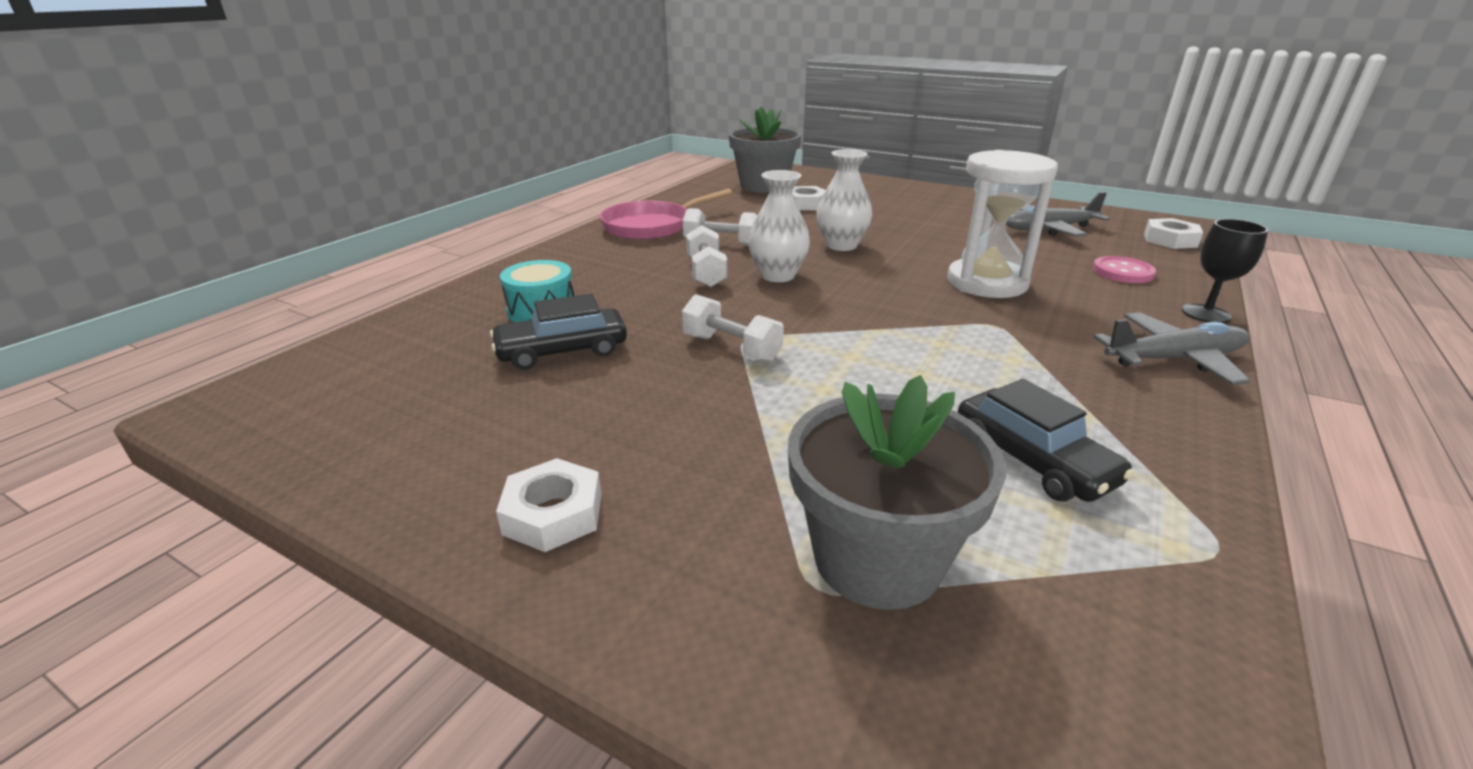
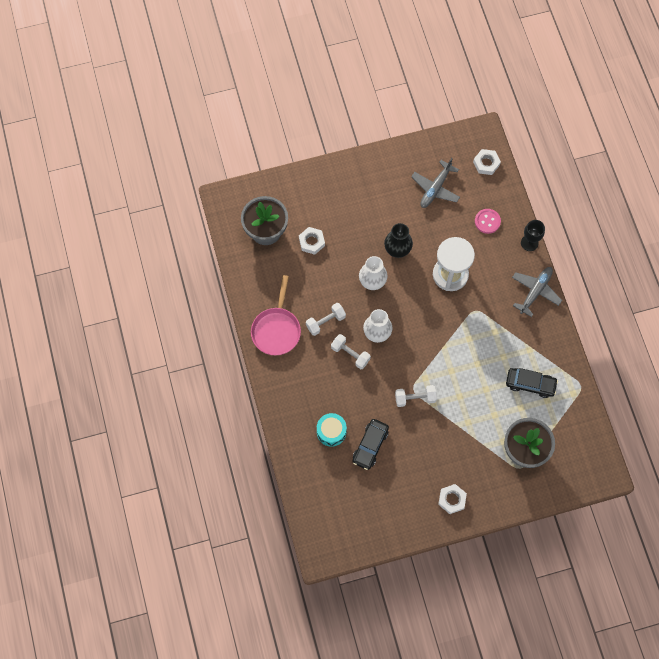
camera: 45 degrees left, 40 degrees up
none -> black vase [384,223,413,258]

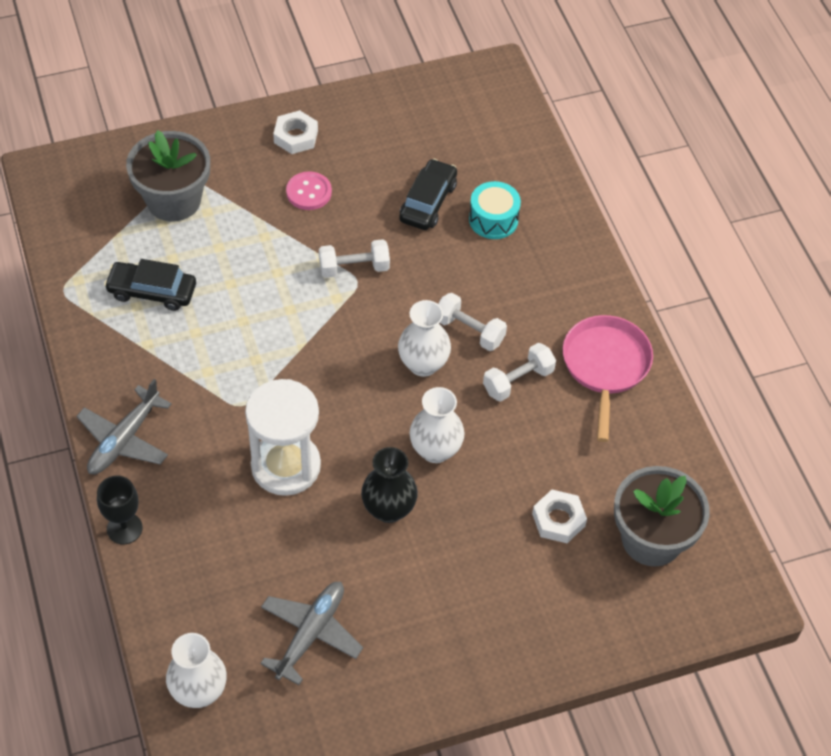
camera: 175 degrees right, 15 degrees down
white nut [473,149,501,175] -> white vase [166,633,227,708]
pink button [475,209,501,234] -> pink button moved to [286,171,332,210]

